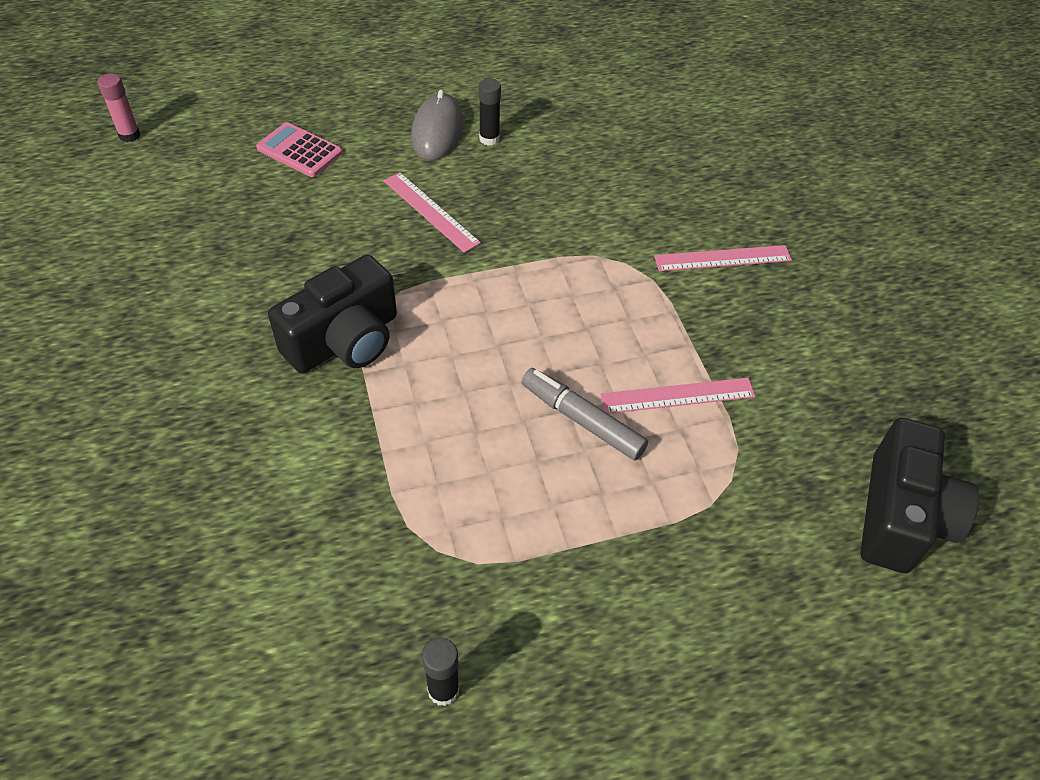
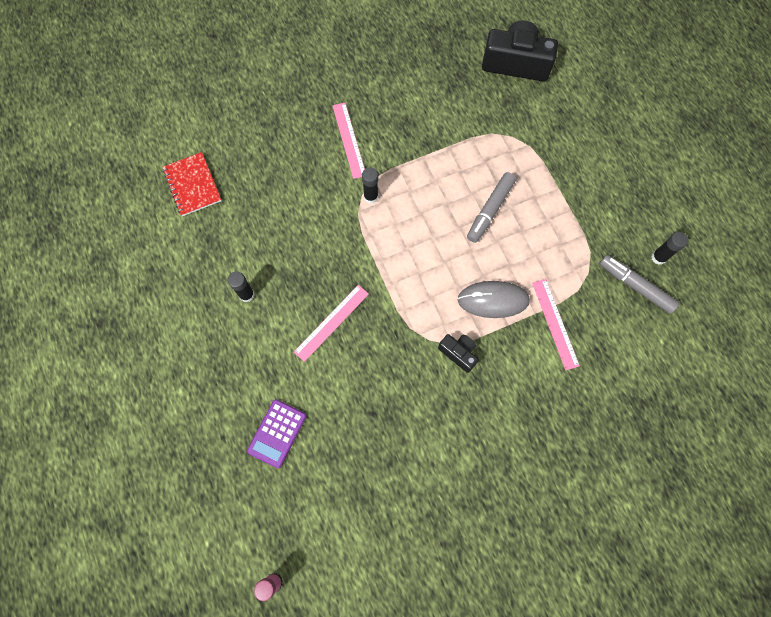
camera: 95 degrees left, 20 degrees up
pink calculator [256,122,342,177] -> purple calculator [247,399,306,468]
black camera [268,255,397,373] -> black camera [438,334,479,373], size x0.52
grey mouse [411,89,463,160] -> grey mouse moved to [458,281,530,318]
pink ruler [601,378,756,414] -> pink ruler moved to [532,279,580,370]
none -> red notebook [163,152,222,216]
none -> black glue stick [362,167,378,204]
none -> grey marker [600,255,680,314]

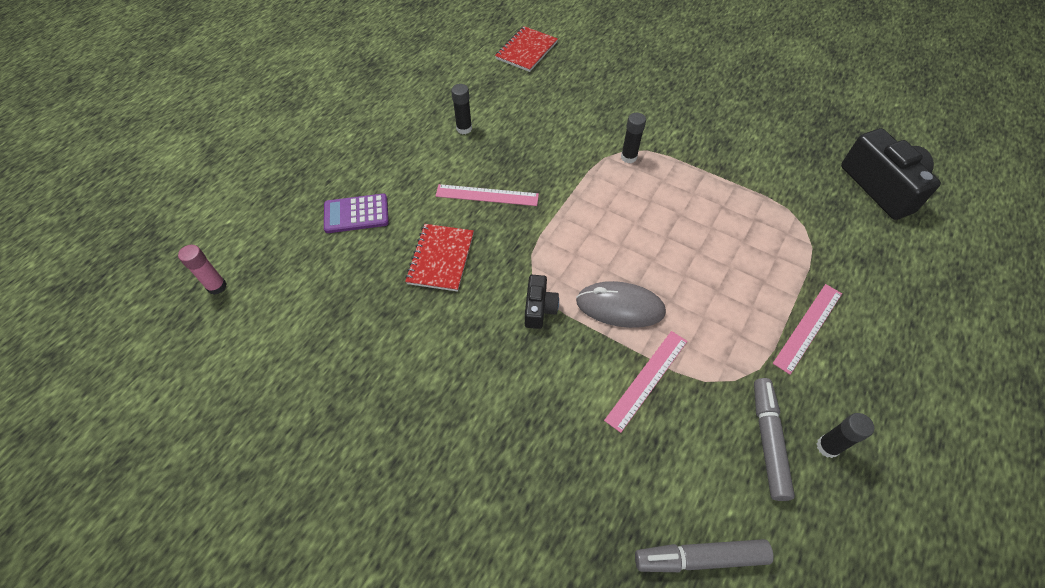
camera: 55 degrees right, 15 degrees down
pink ruler [332,103,365,179] -> pink ruler moved to [773,284,842,375]
grey mouse [458,281,530,318] -> grey mouse turned 45 degrees counterclockwise [576,281,666,328]
grey marker [467,172,516,243] -> grey marker moved to [635,539,774,572]
none -> red notebook [405,224,474,292]

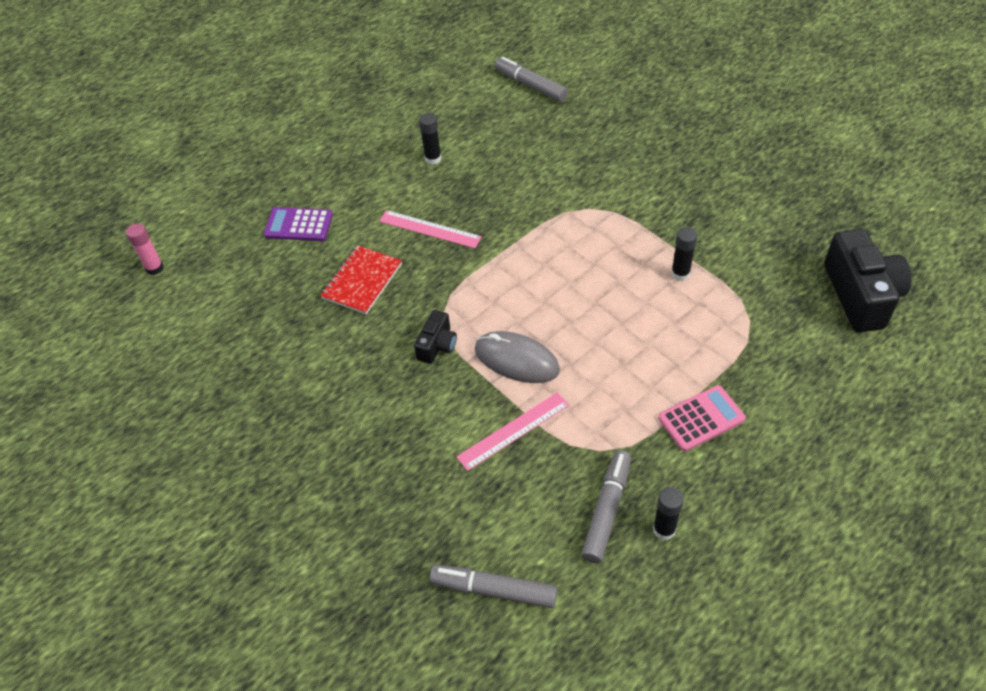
camera: 20 degrees right, 5 degrees down
red notebook [495,26,558,72] -> grey marker [495,57,568,102]
black glue stick [621,113,646,163] -> black glue stick moved to [671,227,697,281]
pink ruler [773,284,842,375] -> pink calculator [658,385,746,451]

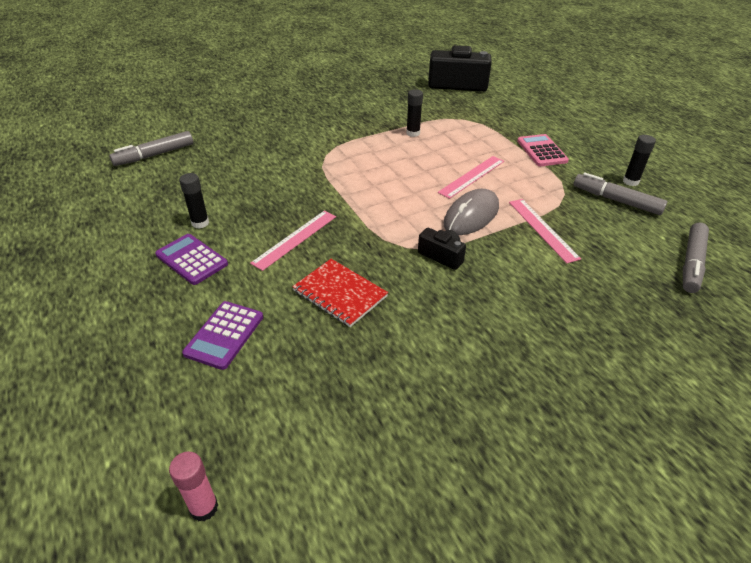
camera: 80 degrees left, 10 degrees down
none -> purple calculator [155,234,228,285]
none -> pink ruler [438,156,504,199]

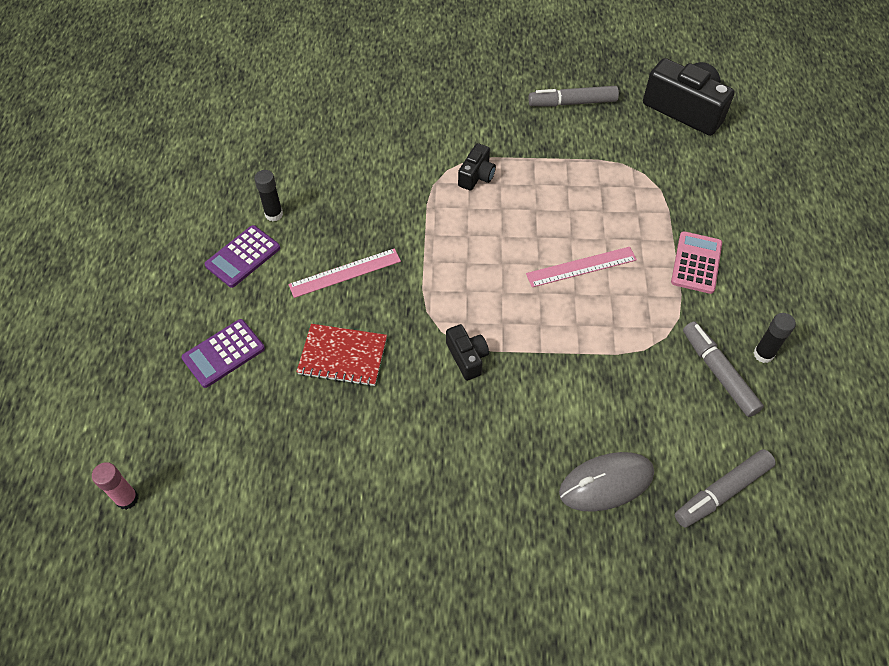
camera: 30 degrees right, 15 degrees up
grey marker [109,131,193,166] -> grey marker moved to [529,86,619,107]
purple calculator [155,234,228,285] -> purple calculator turned 120 degrees counterclockwise [204,225,280,288]
red notebook [292,259,388,327] -> red notebook turned 60 degrees counterclockwise [297,324,387,387]
black glue stick [406,89,423,137] -> none
grey mouse [443,189,499,235] -> grey mouse moved to [559,452,654,512]
pink ruler [509,199,581,263] -> none
none -> black camera [458,143,496,191]

